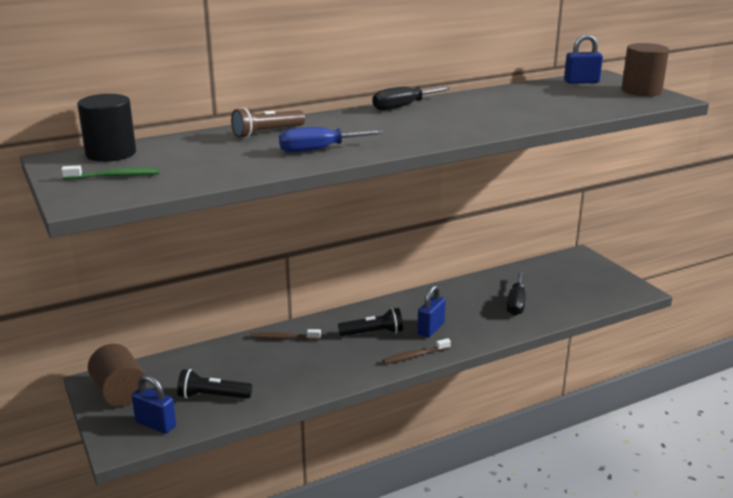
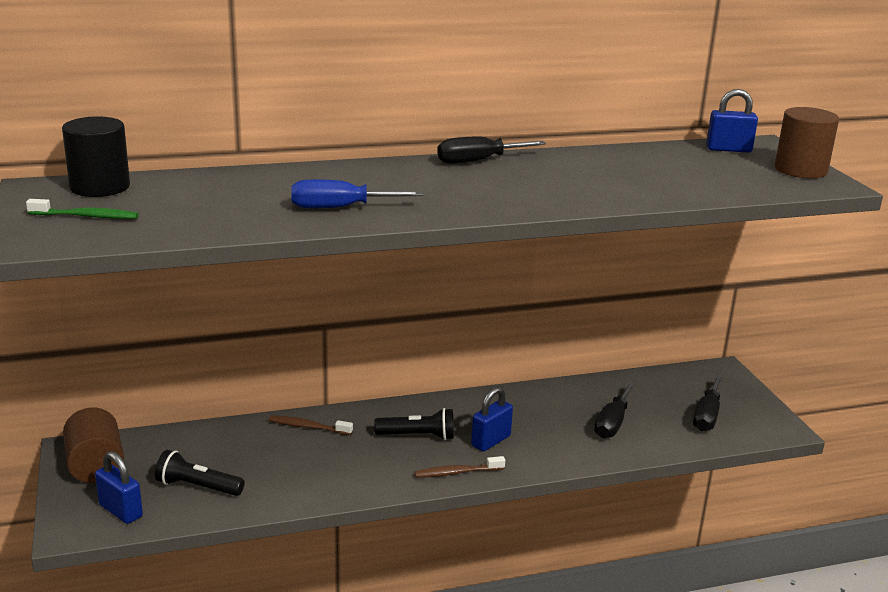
camera: 10 degrees right, 0 degrees up
brown flashlight [231,108,305,138] -> none
none -> black screwdriver [693,375,723,431]

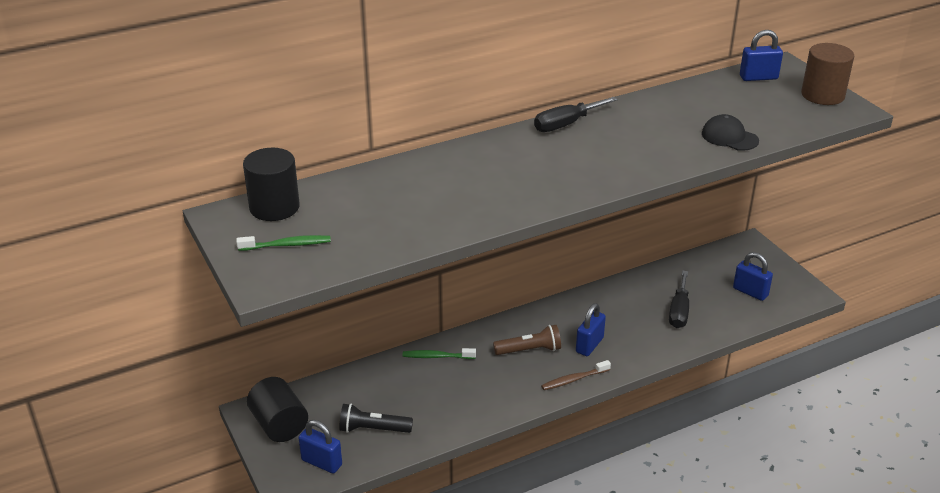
camera: 10 degrees left, 10 degrees up
brown cylinder [63,408,124,483] -> black cylinder [247,377,308,442]
brown toothbrush [269,416,353,435] -> green toothbrush [403,348,476,359]
blue screwdriver [291,180,423,208] -> none
black flashlight [374,408,454,440] -> brown flashlight [493,325,561,355]
black screwdriver [693,375,723,431] -> blue padlock [733,252,773,301]
none -> black cap [702,114,759,151]

